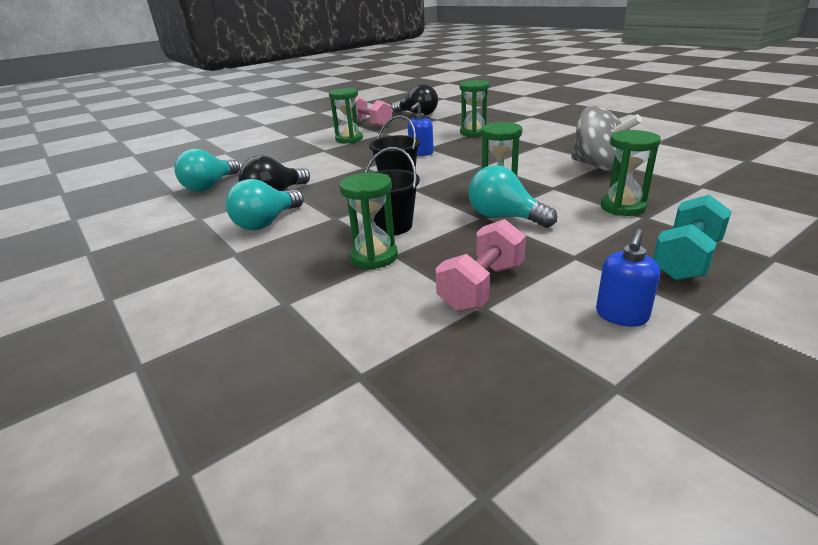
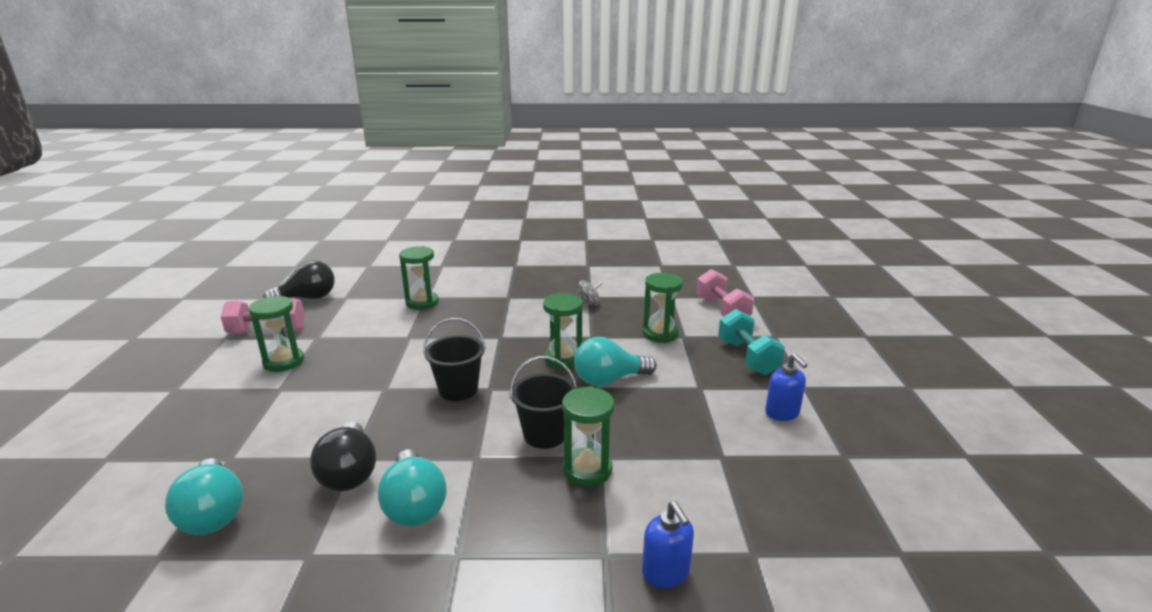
camera: 55 degrees left, 5 degrees down
blue soap dispenser [408,102,434,156] -> blue soap dispenser moved to [642,501,694,588]
pink dumbbell [435,219,526,312] -> pink dumbbell moved to [696,269,754,317]
grey spinning top [571,106,642,172] -> grey spinning top [577,280,603,305], size x0.47

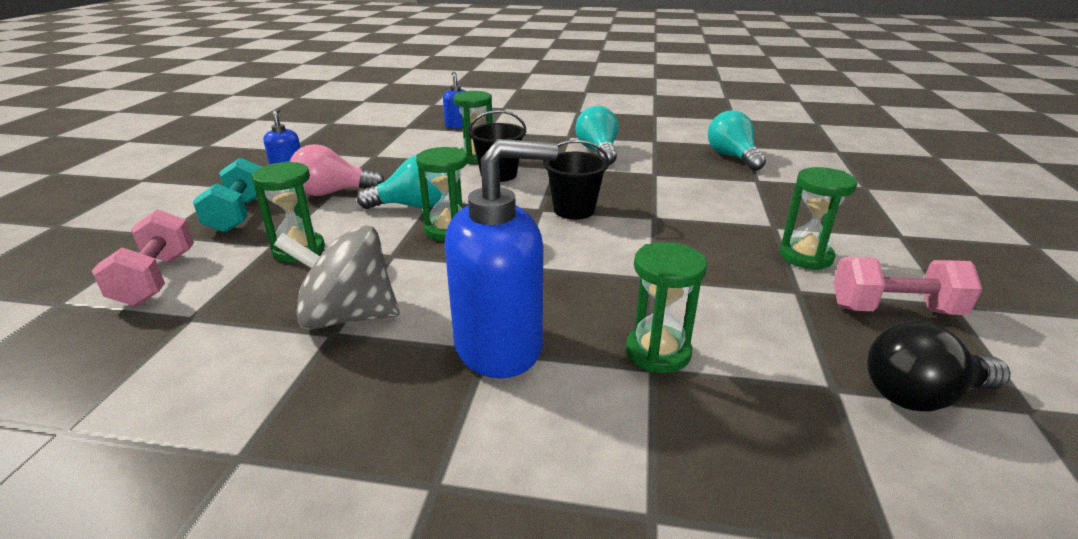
camera: 170 degrees left, 5 degrees up
black light bulb [310,422,376,491] -> none
grey spinning top [577,280,603,305] -> grey spinning top [274,225,399,330], size x2.12
none -> pink light bulb [290,144,385,196]
none -> blue soap dispenser [445,139,558,378]

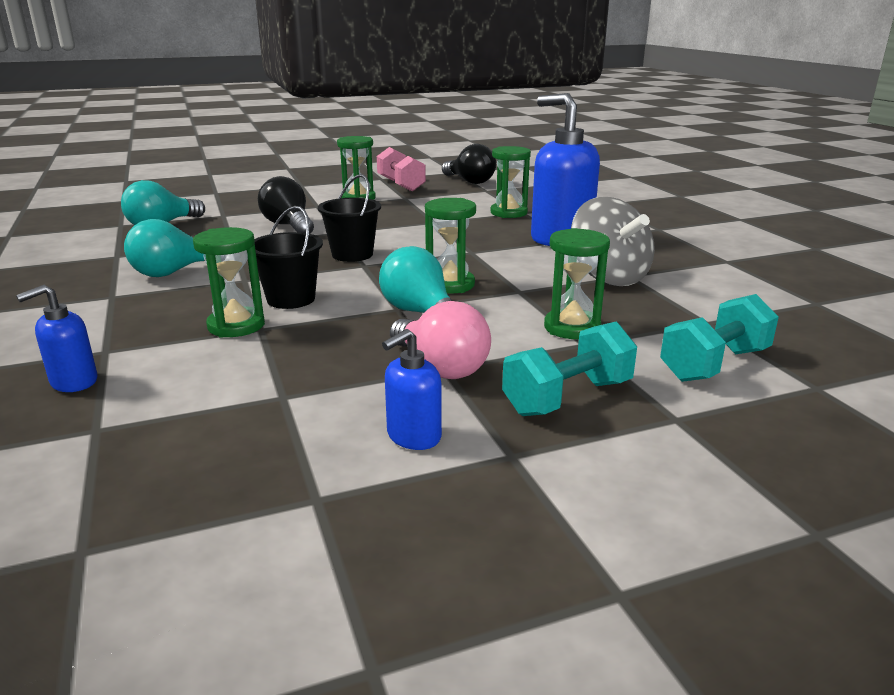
camera: 120 degrees left, 5 degrees down
pink dumbbell [92,209,194,306] -> turquoise dumbbell [660,294,779,382]
none -> black light bulb [258,176,314,234]

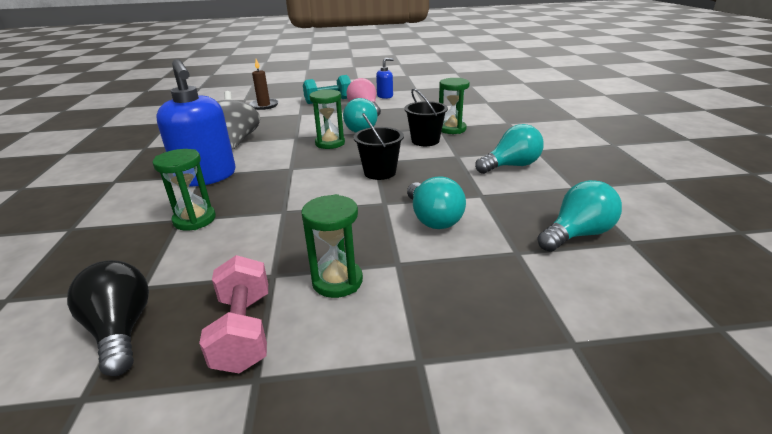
camera: 165 degrees left, 5 degrees up
blue soap dispenser [16,285,98,392] -> none
black light bulb [258,176,314,234] -> turquoise light bulb [407,176,466,229]
green hourglass [544,228,610,339] -> none
turquoise dumbbell [660,294,779,382] -> brown candle [249,59,279,110]

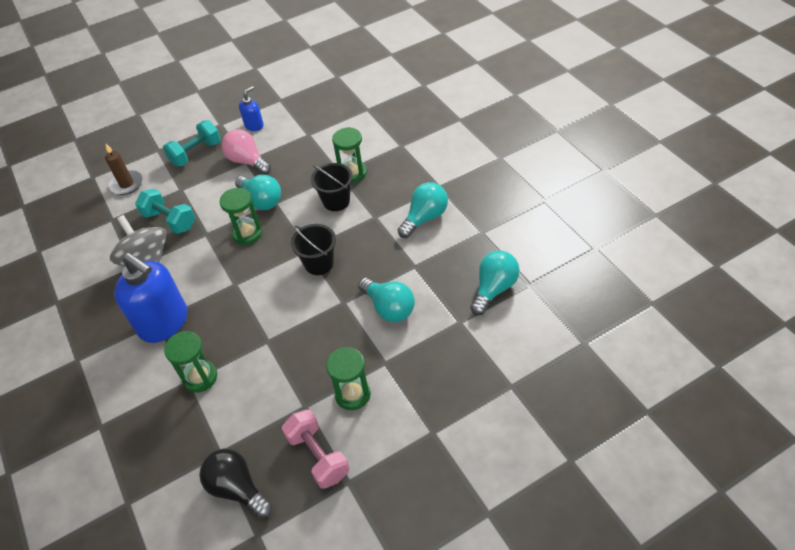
camera: 20 degrees left, 20 degrees up
none -> turquoise dumbbell [135,188,195,234]

